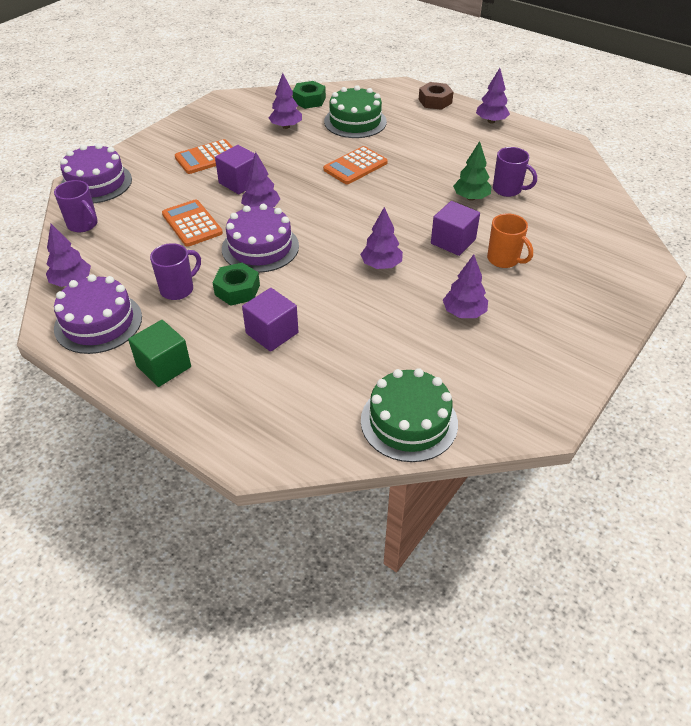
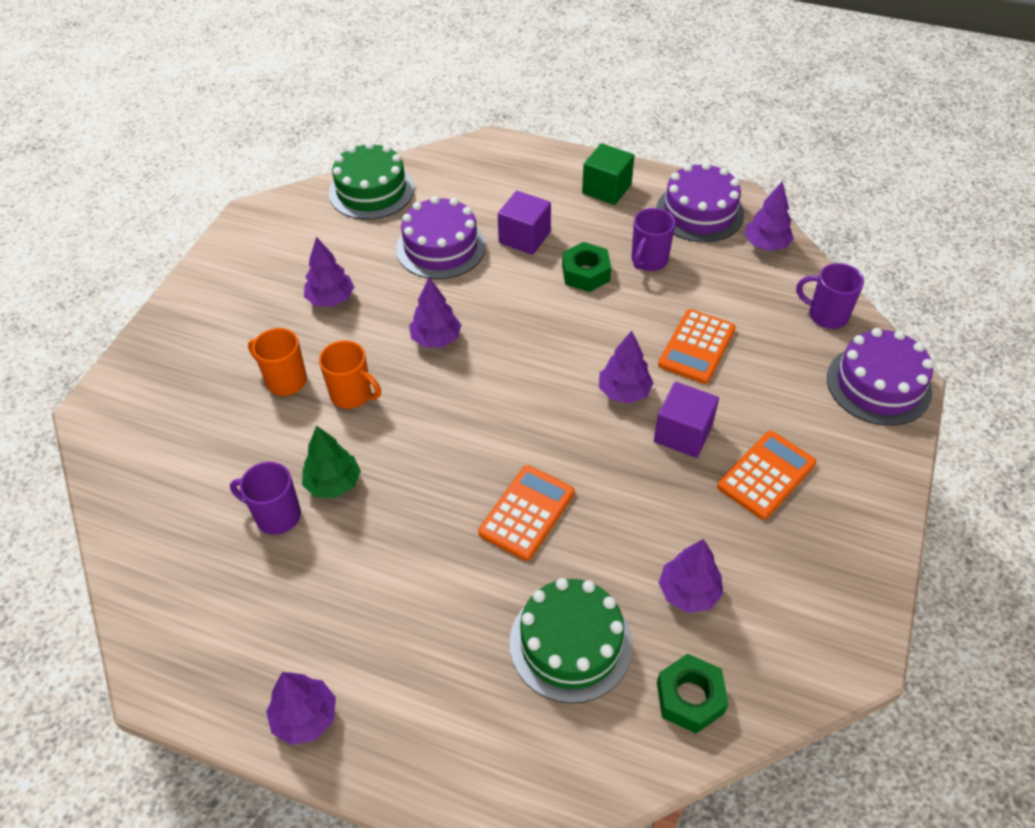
camera: 165 degrees right, 5 degrees up
orange calculator [162,199,223,247] -> orange calculator turned 75 degrees clockwise [658,309,736,384]
purple cake [222,204,299,273] -> purple cake moved to [396,196,486,279]
brown nut [419,82,454,110] -> none
purple cube [431,201,480,256] -> orange mug [319,340,381,409]

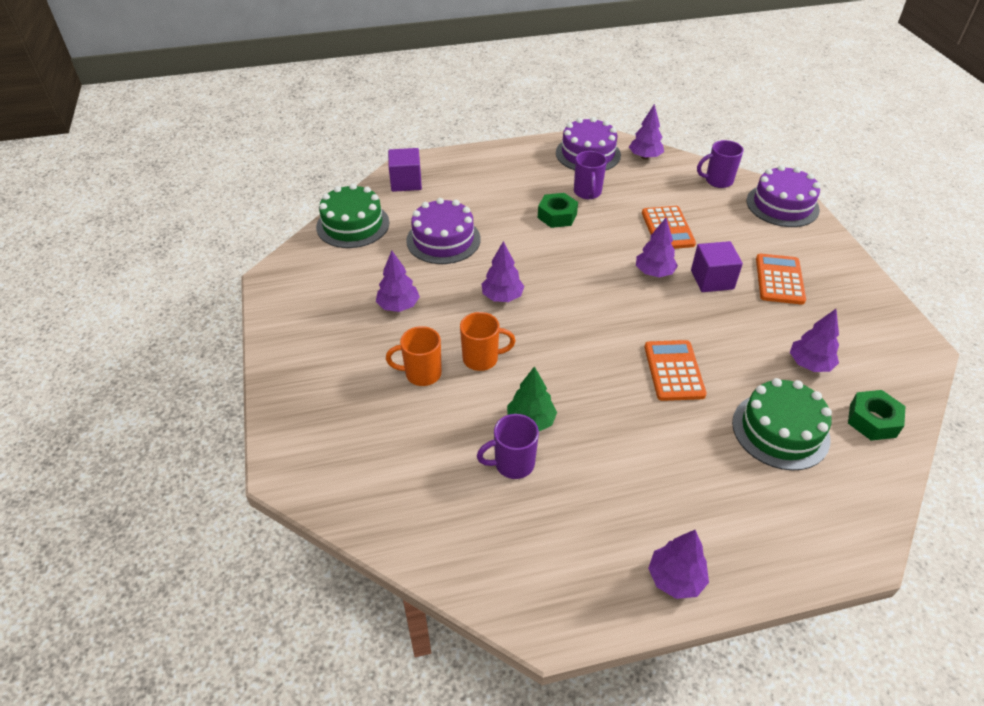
camera: 35 degrees left, 5 degrees down
purple cube [498,191,551,255] -> purple cube moved to [388,148,422,192]
green cube [582,143,634,205] -> none

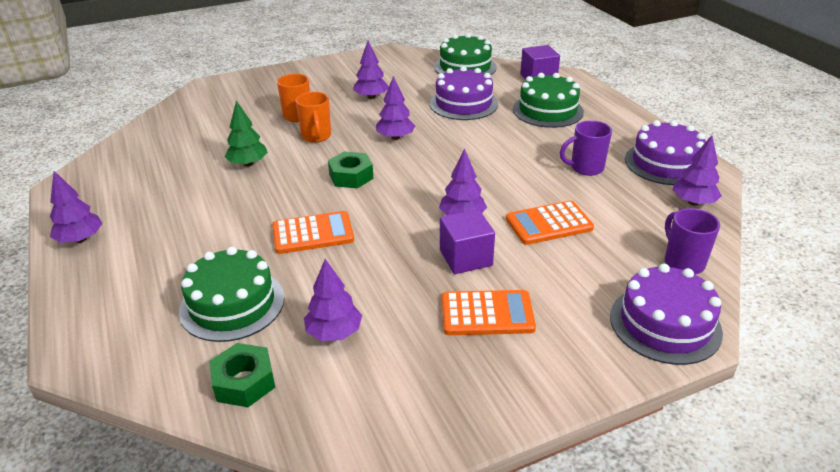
camera: 80 degrees right, 10 degrees down
purple mug [477,414,539,479] -> none
green nut [538,193,578,228] -> green nut moved to [328,151,374,188]
none -> green cake [513,73,584,128]

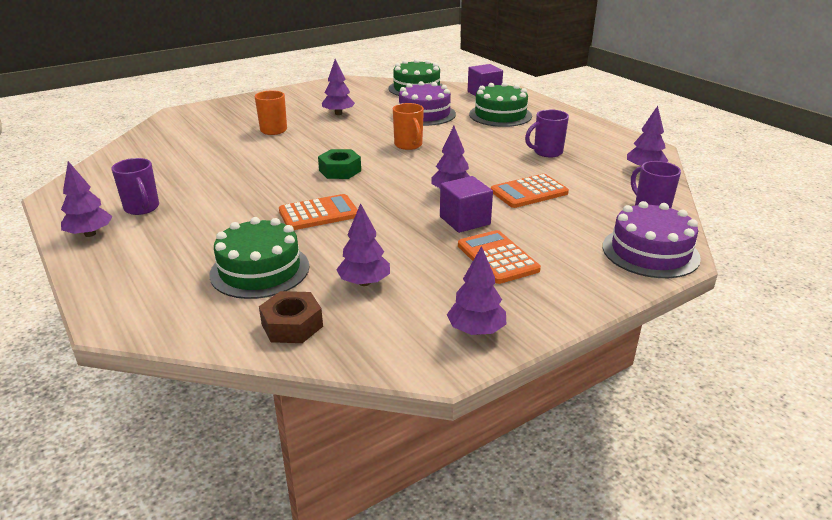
camera: 10 degrees left, 5 degrees down
green nut [209,343,275,407] -> brown nut [259,291,323,343]
green tree [225,101,268,167] -> none
orange mug [295,92,331,143] -> orange mug moved to [393,103,424,150]
purple tree [376,76,415,140] -> purple tree moved to [447,246,506,335]
orange calculator [442,290,536,335] -> orange calculator turned 105 degrees counterclockwise [458,230,541,284]
purple cake [625,120,706,185] -> none
none -> purple mug [111,158,159,215]

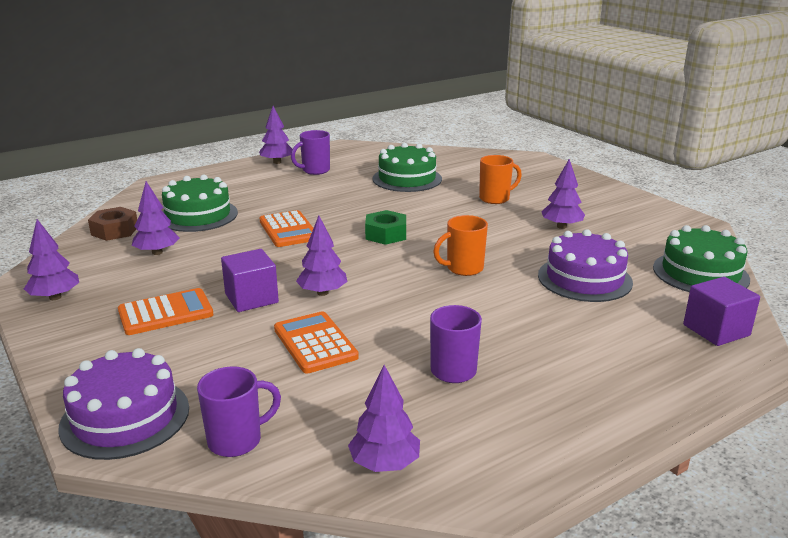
camera: 90 degrees right, 5 degrees down
green cake [469,82,532,127] -> green cake moved to [373,143,442,192]

